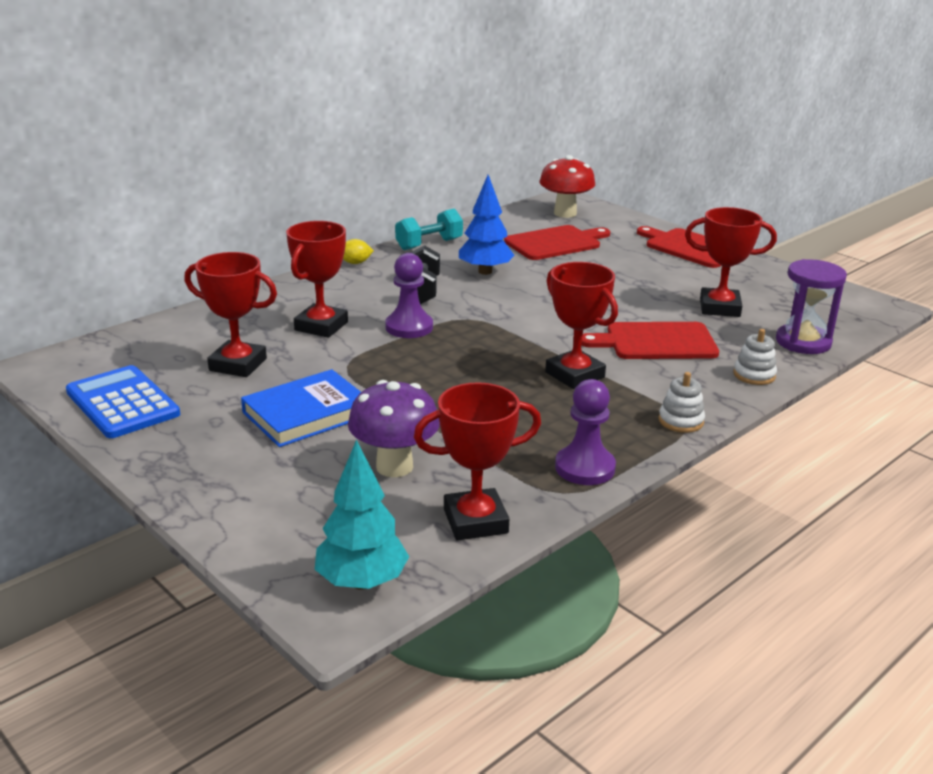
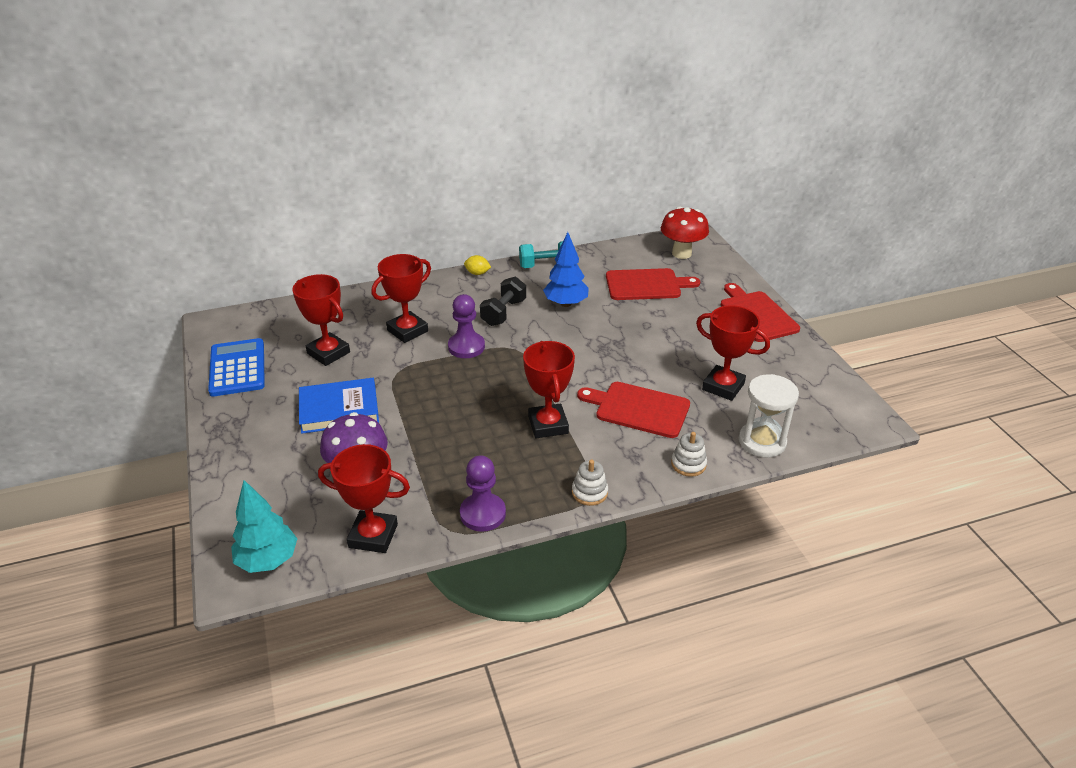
camera: 25 degrees right, 10 degrees up
purple hourglass [776,259,847,354] -> white hourglass [739,374,799,458]

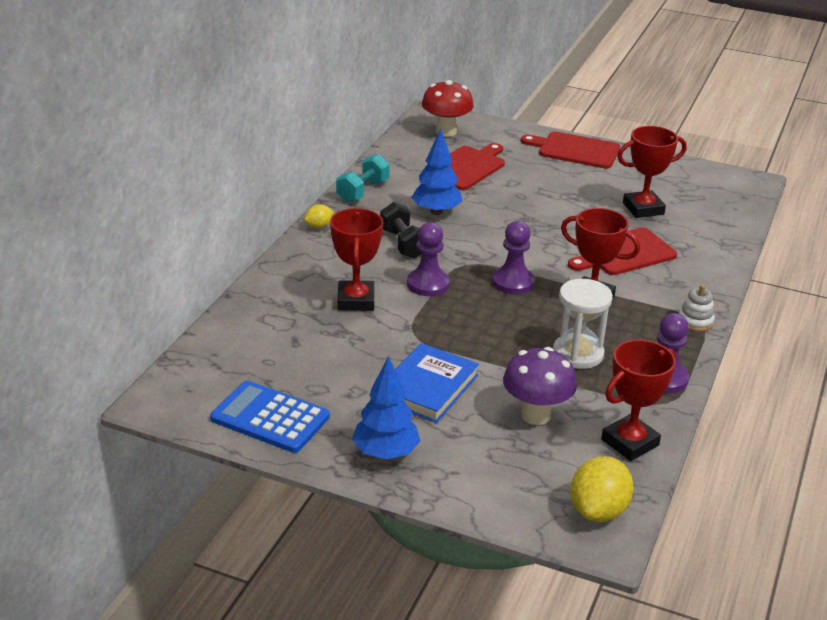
camera: 50 degrees left, 5 degrees down
turquoise tree [231,480,298,573] -> yellow lemon [570,456,633,522]
red trophy [292,274,350,366] -> none
white stacking toy [671,432,707,477] -> none
white hourglass [739,374,799,458] -> white hourglass moved to [553,279,613,369]
none -> blue tree [352,356,420,459]
none -> purple pawn [492,221,535,294]

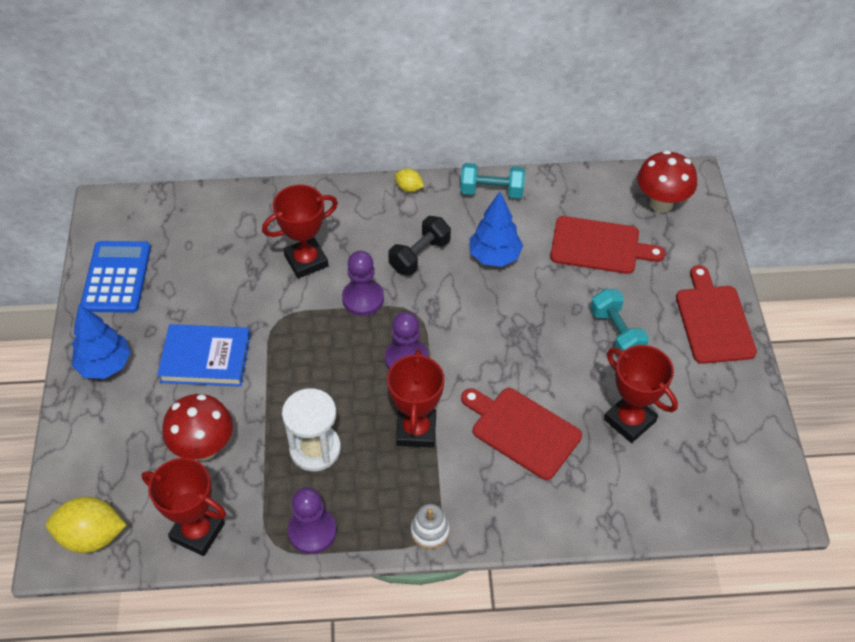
camera: 65 degrees right, 20 degrees up
purple mushroom [503,347,577,425] -> red mushroom [162,394,233,461]
none -> turquoise dumbbell [590,289,649,356]

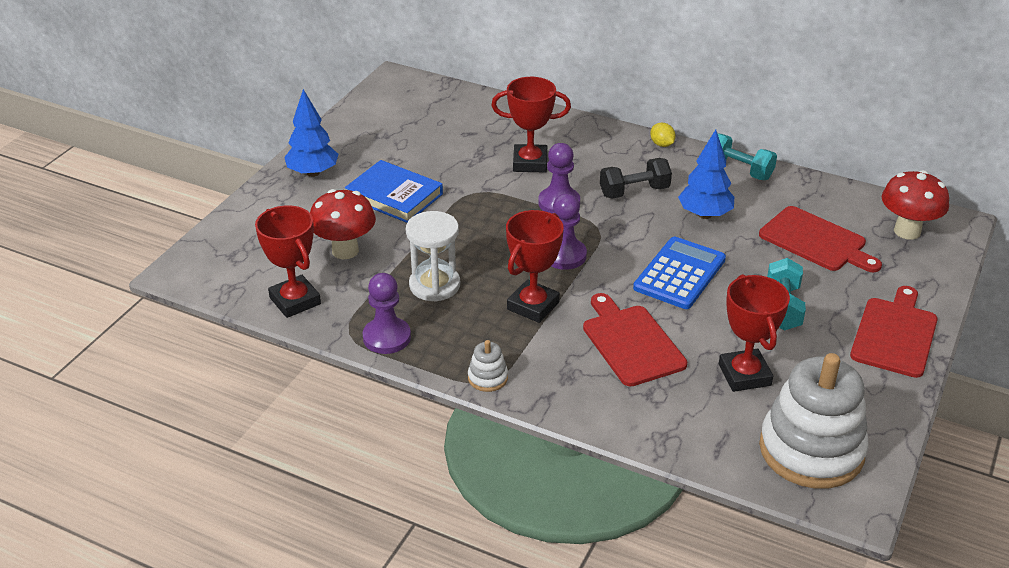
camera: 30 degrees right, 15 degrees down
yellow lemon [46,497,126,553] -> none
blue calculator [80,241,151,313] -> blue calculator moved to [633,237,726,309]
none -> white stacking toy [759,353,869,489]

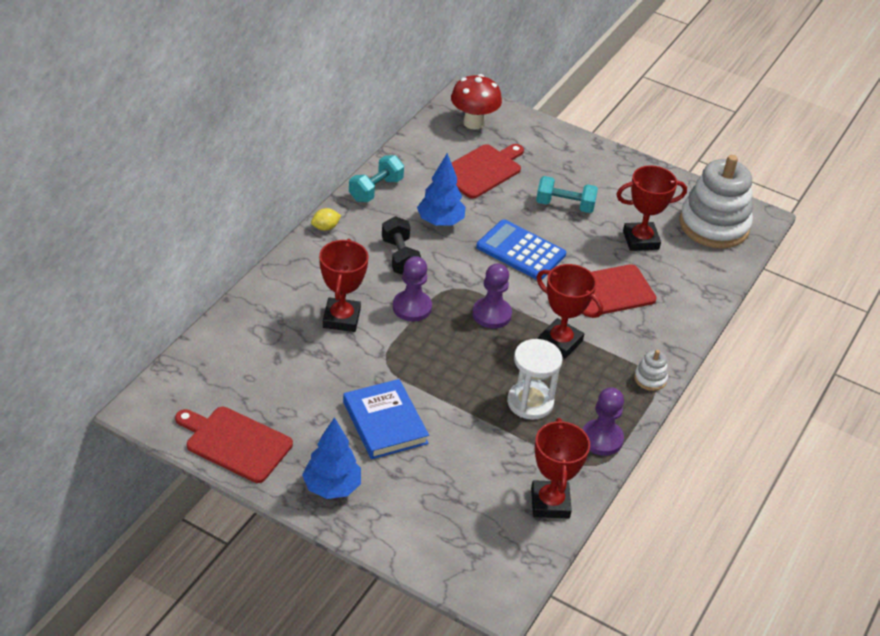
camera: 90 degrees left, 5 degrees up
red trophy [255,205,321,318] -> red trophy turned 60 degrees counterclockwise [531,418,590,519]
red mushroom [310,189,376,259] -> none
blue book [345,160,443,223] -> blue book turned 60 degrees counterclockwise [343,379,429,459]
red cutting board [850,286,938,378] -> red cutting board moved to [175,407,293,483]

